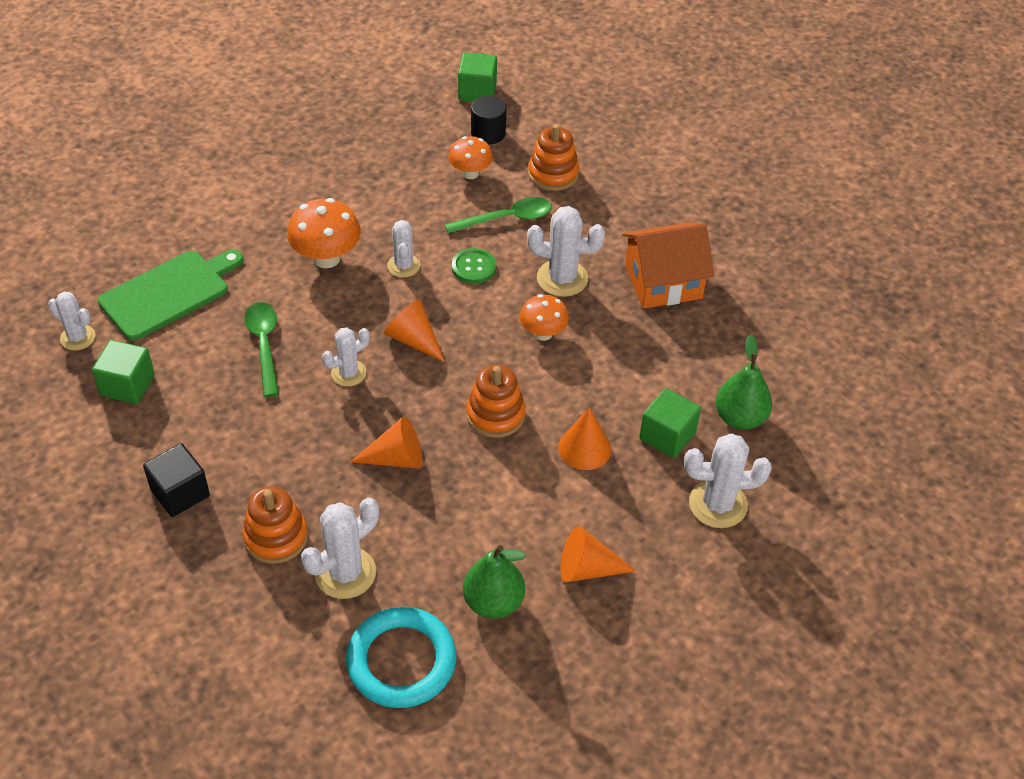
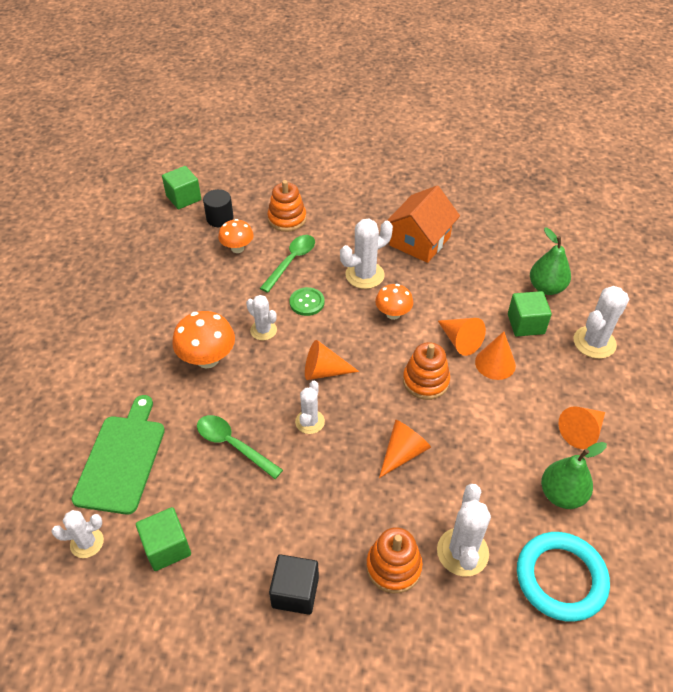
camera: 40 degrees left, 0 degrees up
none -> orange cone [438,318,486,356]

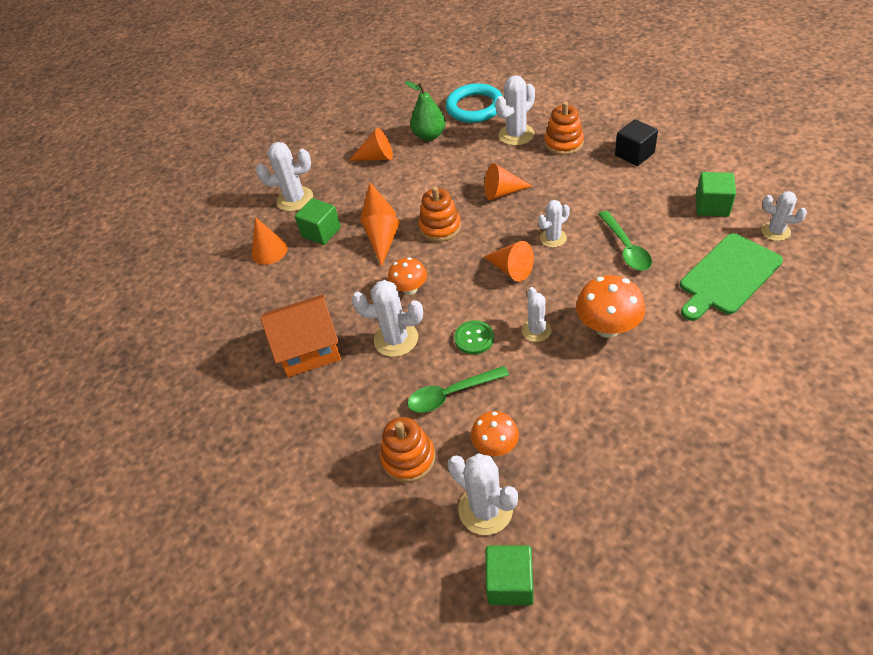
camera: 135 degrees left, 0 degrees up
black cylinder [203,189,234,227] -> white cactus [448,453,518,535]
green pear [530,228,571,295] -> orange cone [251,217,288,265]

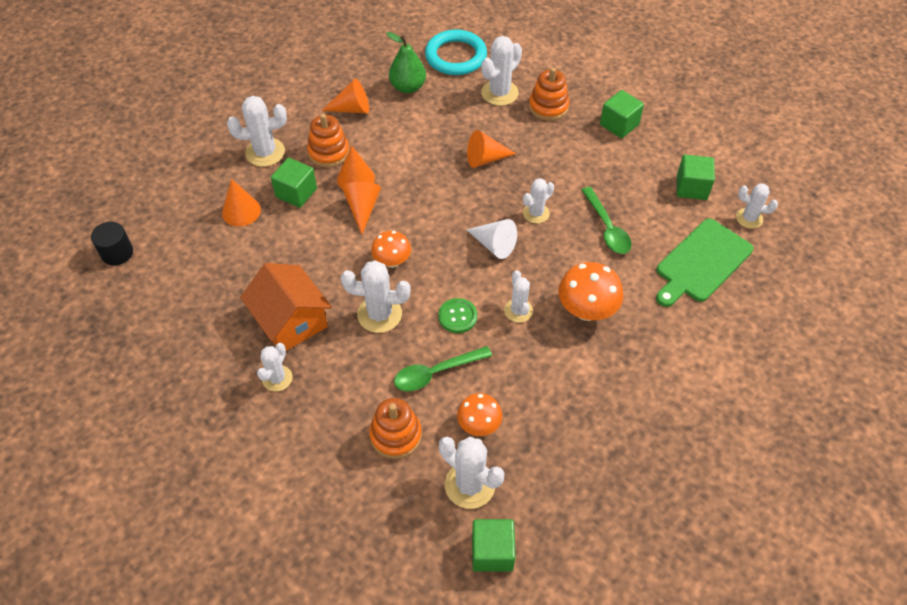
camera: 10 degrees left, 5 degrees up
orange house [260,294,341,377] -> orange house turned 75 degrees clockwise [240,263,332,351]
orange stacking toy [419,186,461,242] -> orange stacking toy moved to [307,114,350,168]
orange cone [484,241,534,282] -> white cone [467,219,517,259]
black cube [615,119,658,166] -> green cube [600,90,644,138]
none -> black cylinder [91,222,133,266]
none -> white cactus [257,343,293,392]

